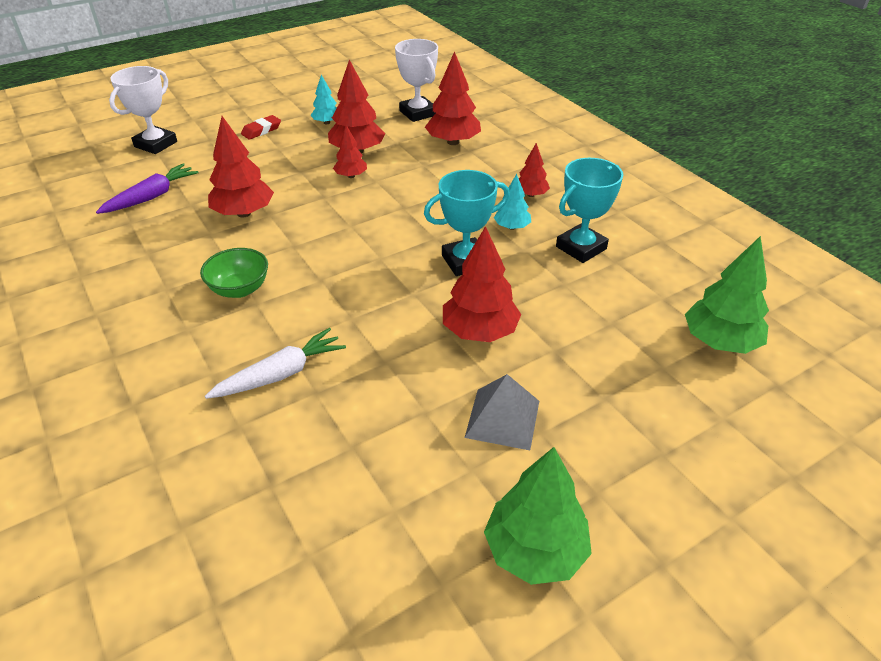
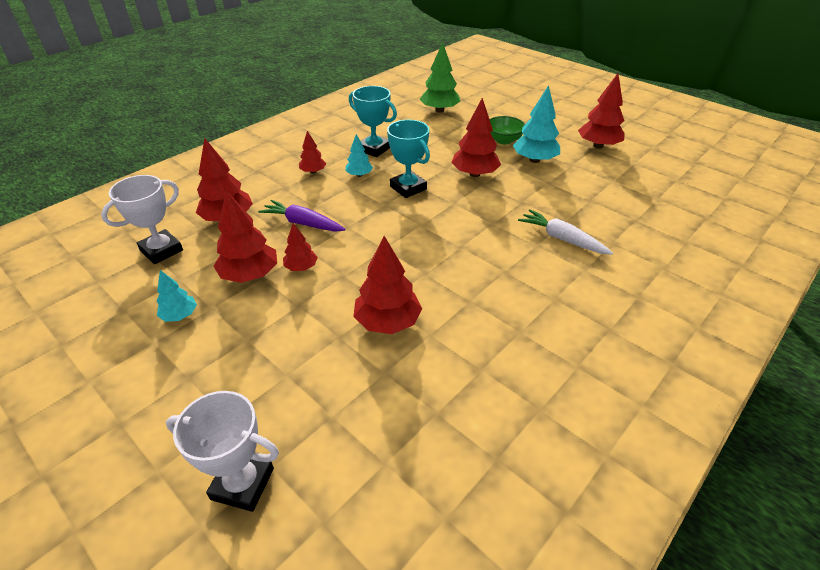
camera: 105 degrees left, 0 degrees up
purple carrot [96,163,199,214] -> purple carrot moved to [258,200,345,232]
green bowl [200,248,268,298] -> green bowl moved to [490,116,525,145]
red eraser [241,115,281,140] -> none
grey pyramid [465,374,539,450] -> turquoise tree [513,85,560,163]
green tree [484,447,592,585] -> red tree [578,73,625,148]

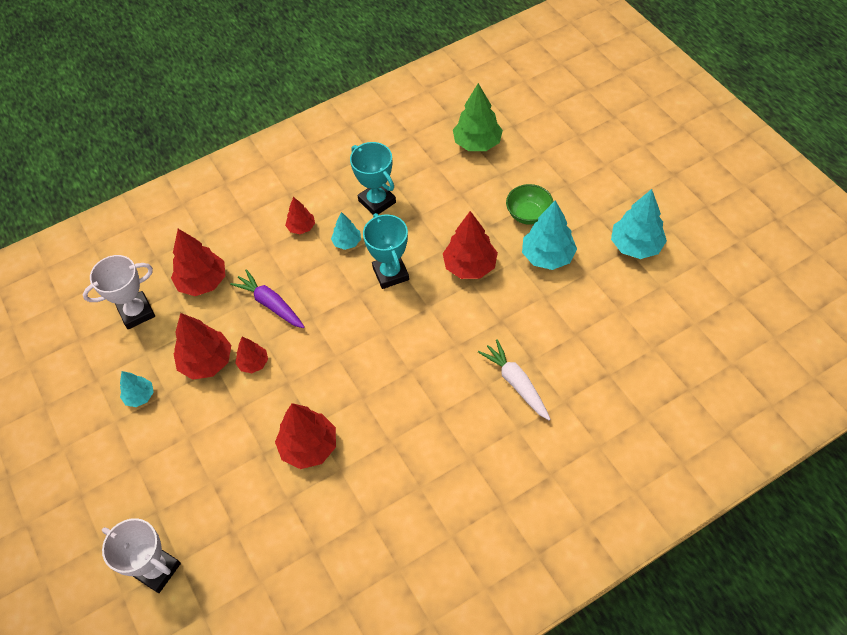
camera: 20 degrees right, 15 degrees up
red tree [578,73,625,148] -> turquoise tree [611,189,667,259]

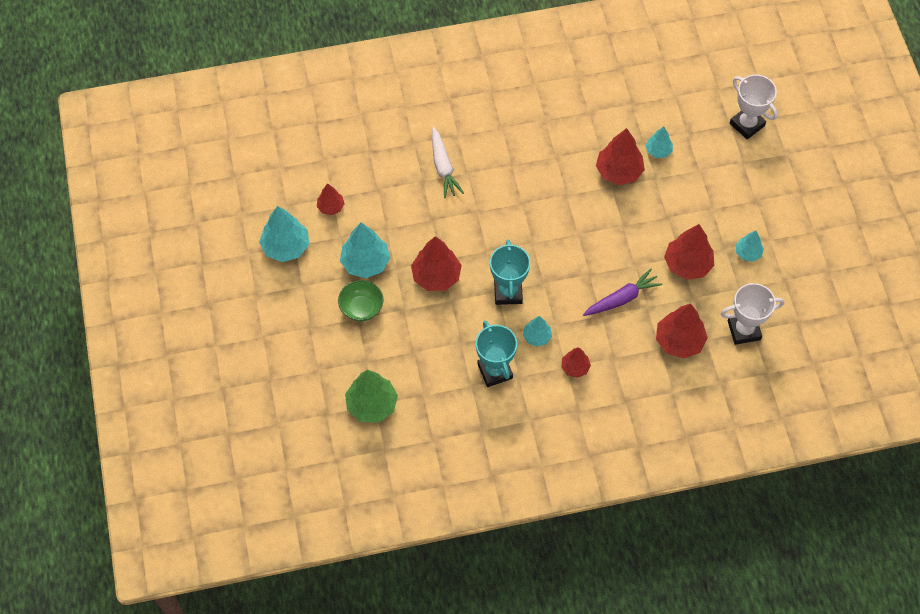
camera: 165 degrees left, 5 degrees up
purple carrot [230,269,305,328] -> purple carrot turned 90 degrees counterclockwise [583,269,663,316]
red tree [235,337,268,373] -> red tree moved to [317,184,345,215]
none -> turquoise tree [646,126,673,158]

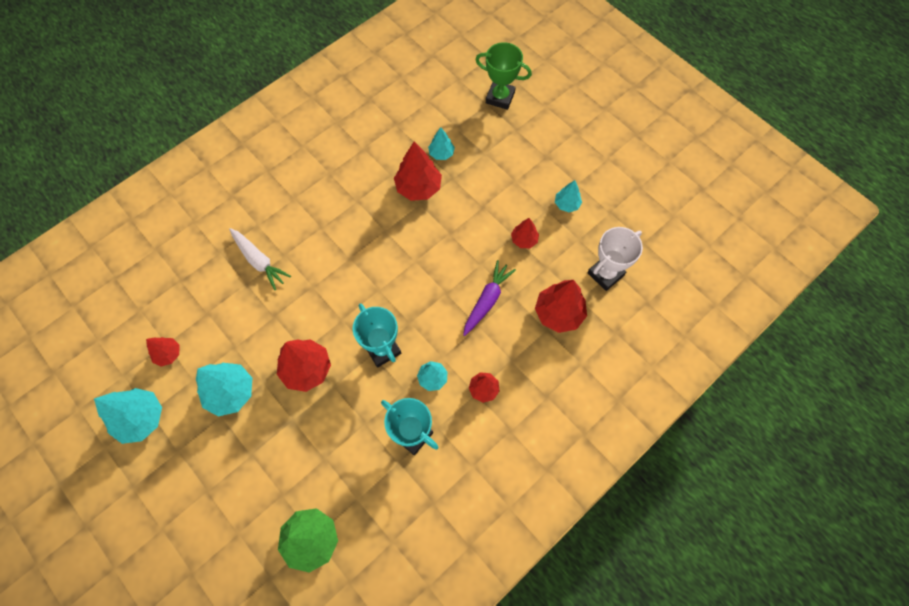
camera: 30 degrees left, 5 degrees up
green bowl [338,280,383,322] -> none
red tree [664,224,714,280] -> red tree [511,218,539,248], size x0.57
white trophy [730,74,778,140] -> green trophy [475,42,532,110]

